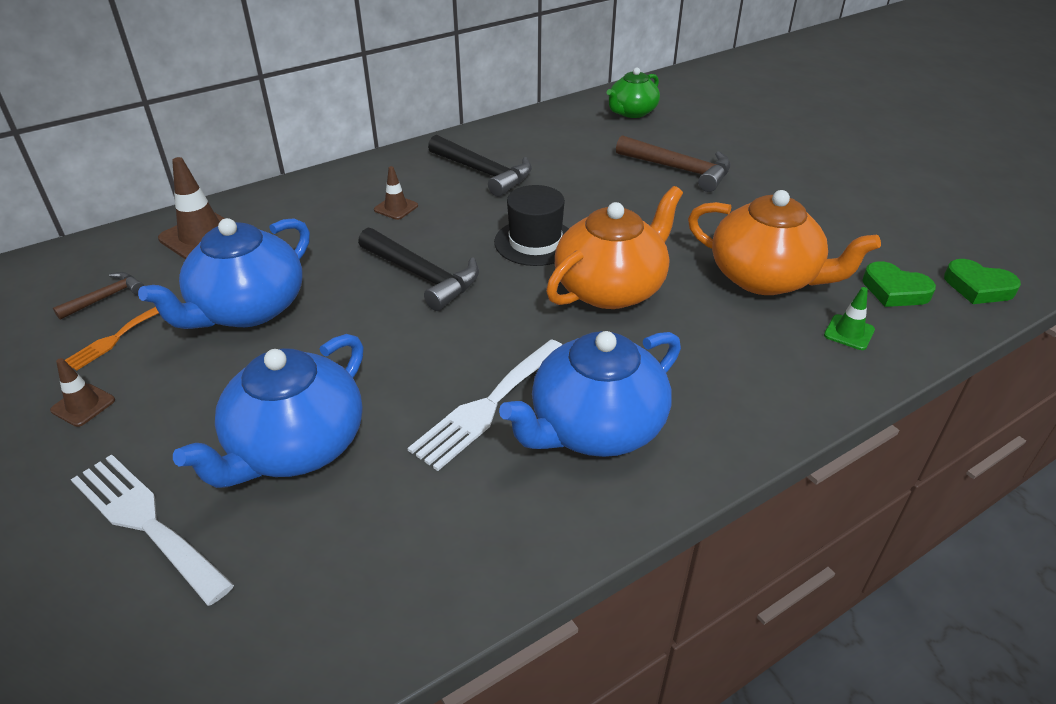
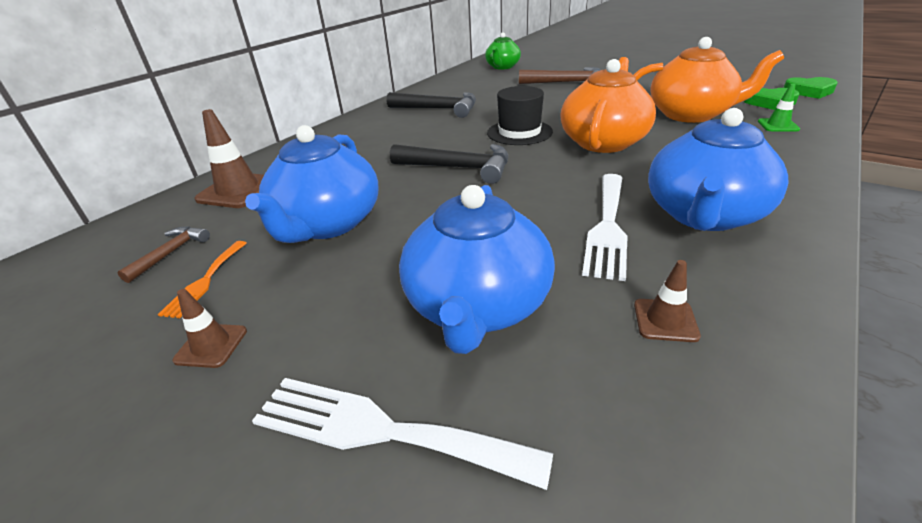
camera: 20 degrees left, 5 degrees down
brown traffic cone [374,166,418,220] -> brown traffic cone moved to [634,260,701,342]

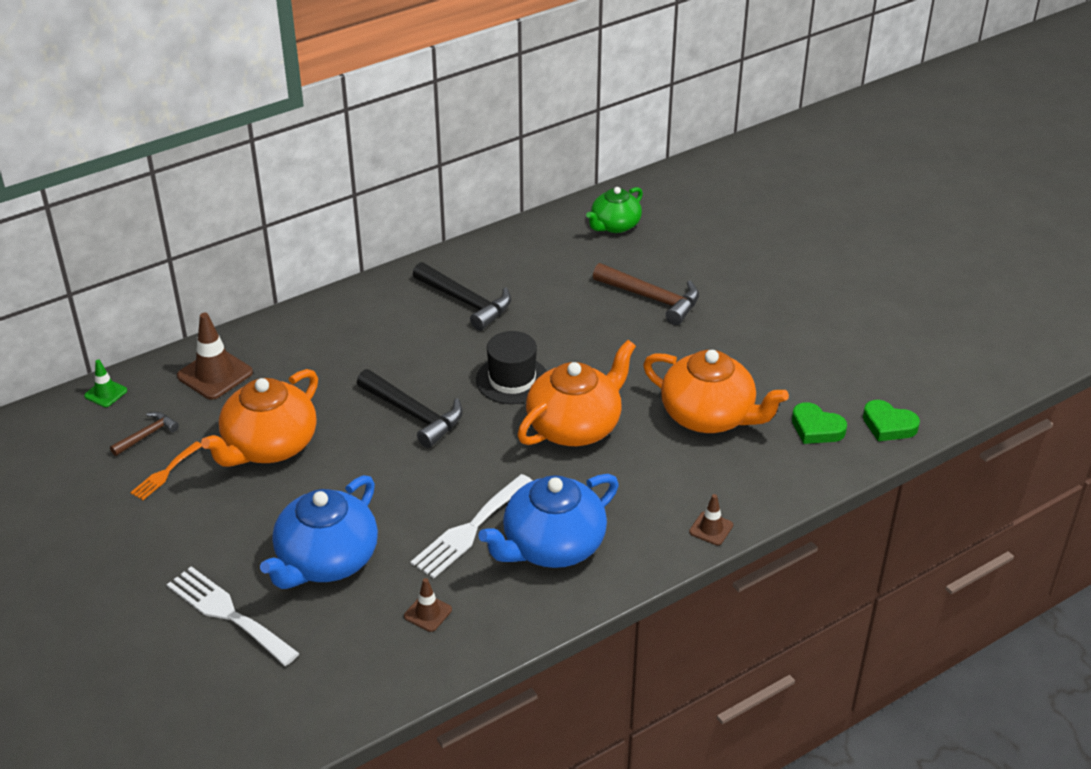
camera: 20 degrees right, 5 degrees up
brown traffic cone [172,289,247,368] -> brown traffic cone moved to [689,494,733,545]
blue teapot [245,125,378,243] -> orange teapot [201,369,318,467]
green traffic cone [758,84,800,131] -> green traffic cone moved to [84,360,127,407]

